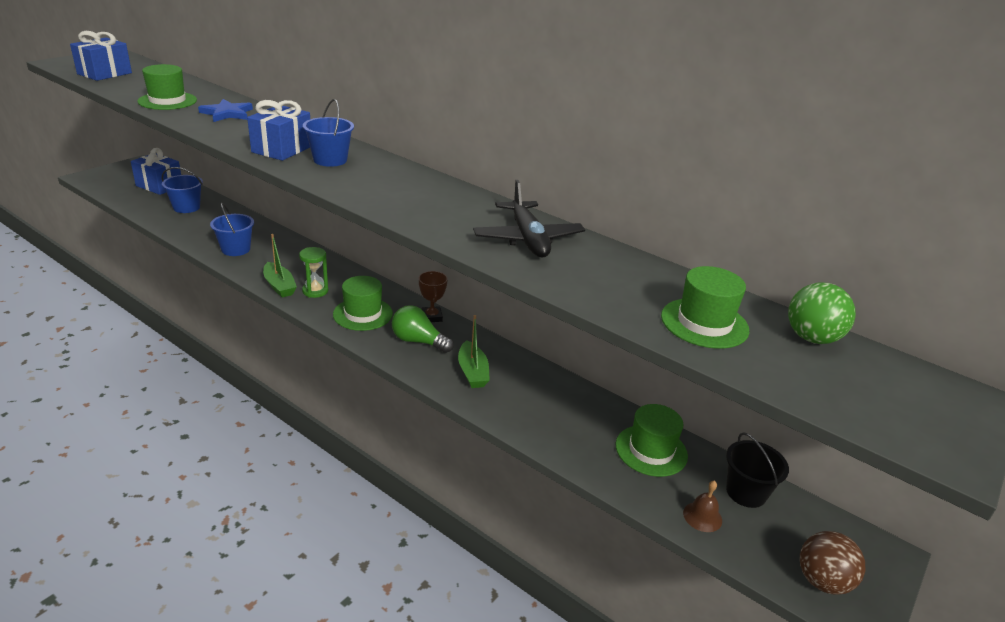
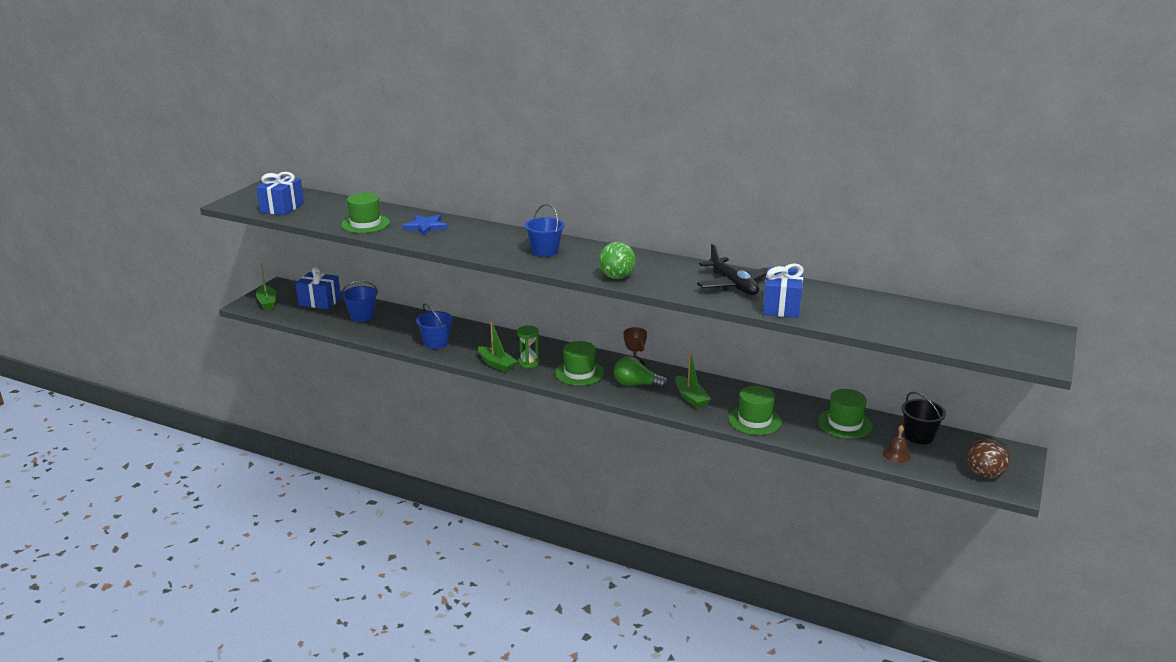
camera: 10 degrees left, 5 degrees down
blue gift [247,100,310,161] -> blue gift moved to [763,263,804,318]
green hat [661,266,749,349] -> green hat moved to [728,386,782,435]
green ball [788,282,856,344] -> green ball moved to [599,242,636,279]
none -> green boat [256,262,276,310]

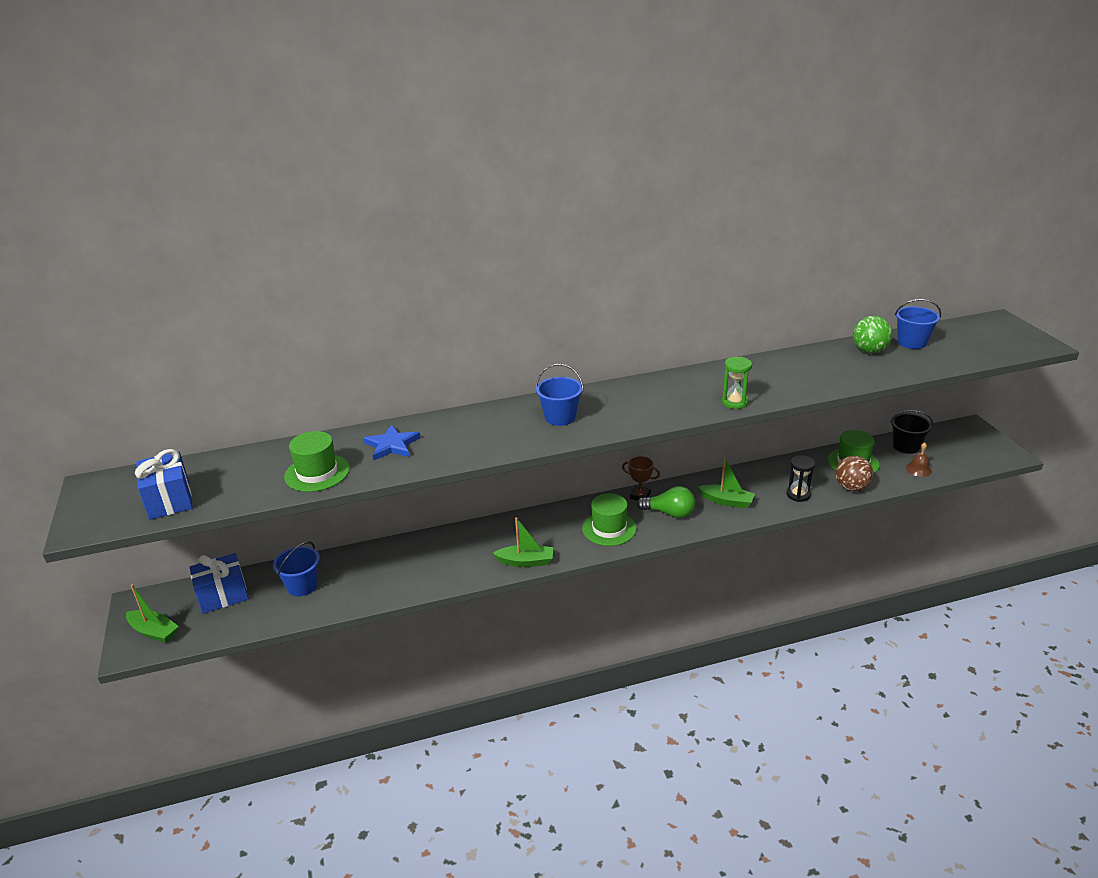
camera: 40 degrees left, 5 degrees up
blue bucket [416,303,453,349] -> blue bucket moved to [895,299,941,349]
green hourglass [517,326,540,369] -> green hourglass moved to [722,357,752,409]
green ball [599,242,636,279] -> green ball moved to [853,316,893,353]
green light bulb [614,356,668,388] -> green light bulb turned 135 degrees counterclockwise [637,486,695,518]
black plane [697,244,767,295] -> none
green hat [728,386,782,435] -> black hourglass [786,455,815,502]
blue gift [763,263,804,318] -> none
brown ball [967,438,1010,478] -> brown ball moved to [835,456,873,491]

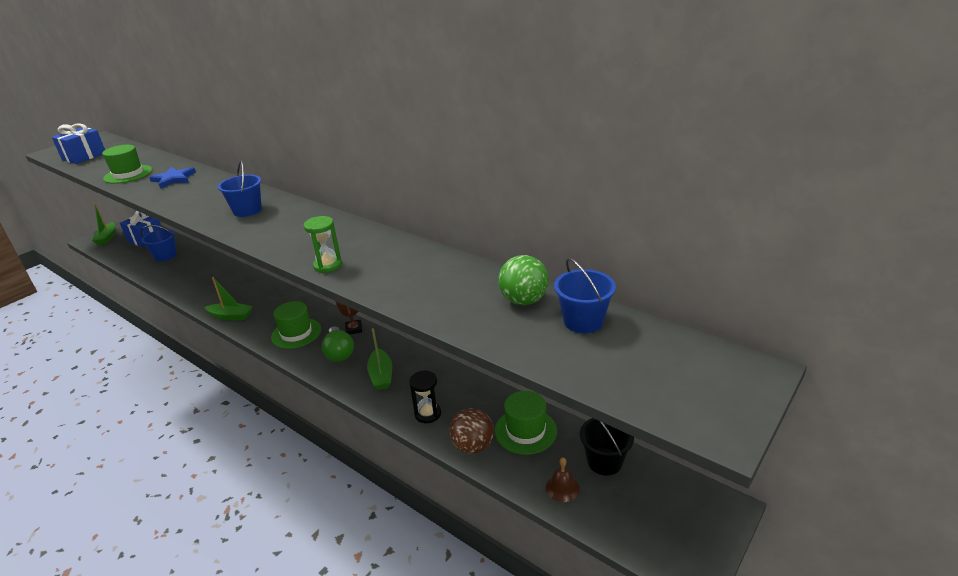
camera: 55 degrees right, 0 degrees up
green boat [493,517,553,567] -> green boat turned 45 degrees counterclockwise [205,277,253,320]

